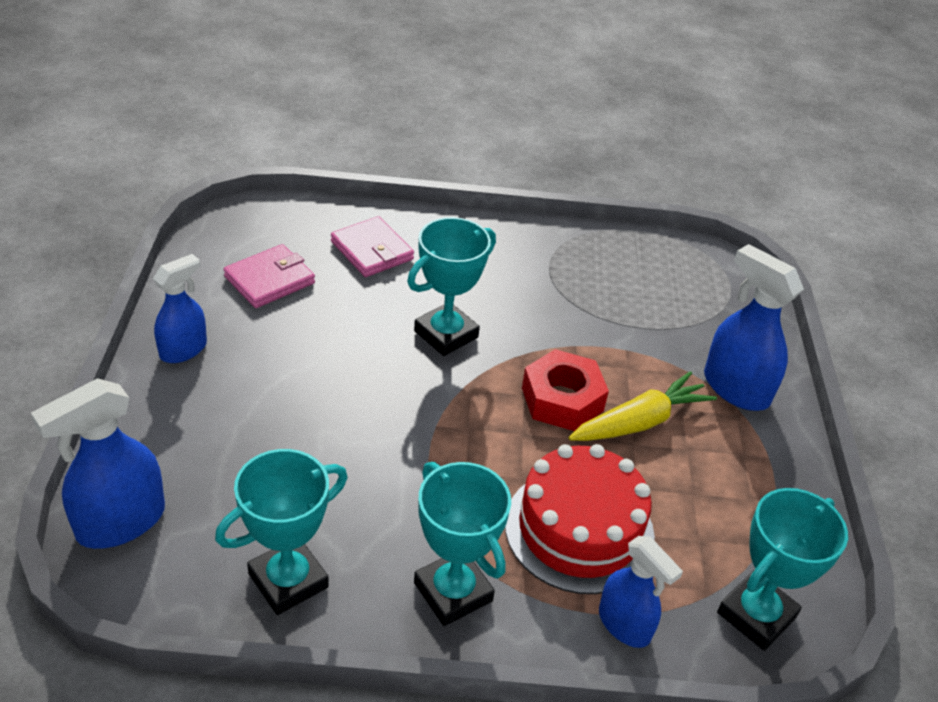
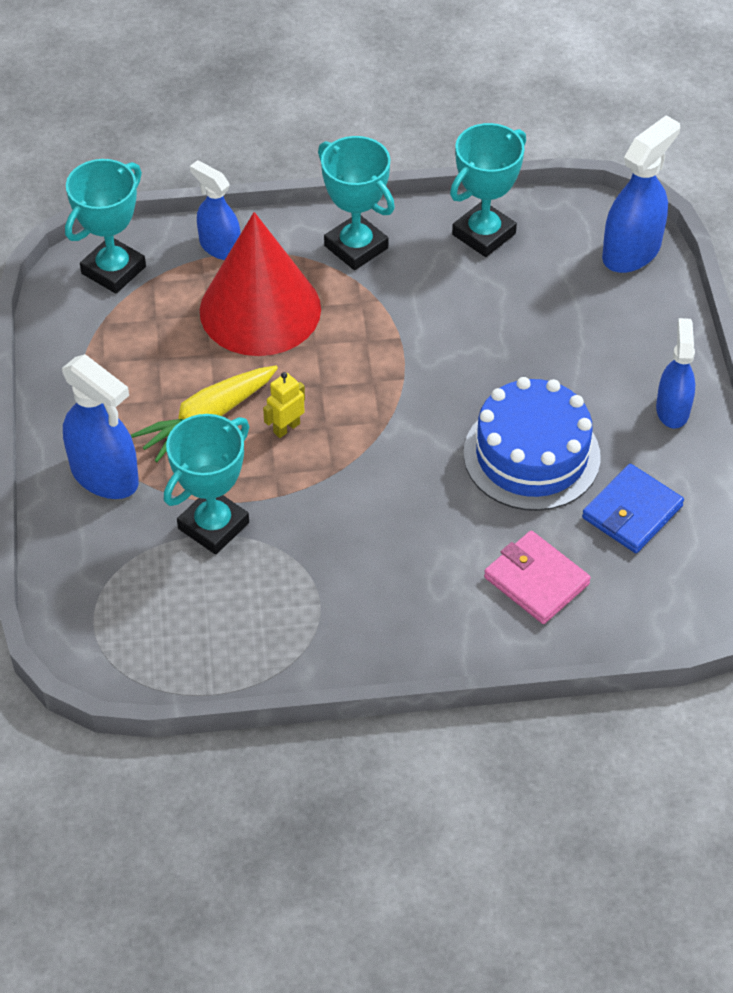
camera: 175 degrees right, 10 degrees up
blue spray bottle [153,254,207,363] -> blue spray bottle turned 150 degrees clockwise [656,318,695,429]
pink wallet [223,244,315,308] -> blue wallet [582,464,684,553]
turquoise trophy [407,217,496,356] -> turquoise trophy moved to [164,414,249,554]
red cake [505,444,655,594] -> red cone [200,212,321,356]
red nut [522,349,609,431] -> yellow robot [263,372,305,438]
none -> blue cake [464,377,601,511]

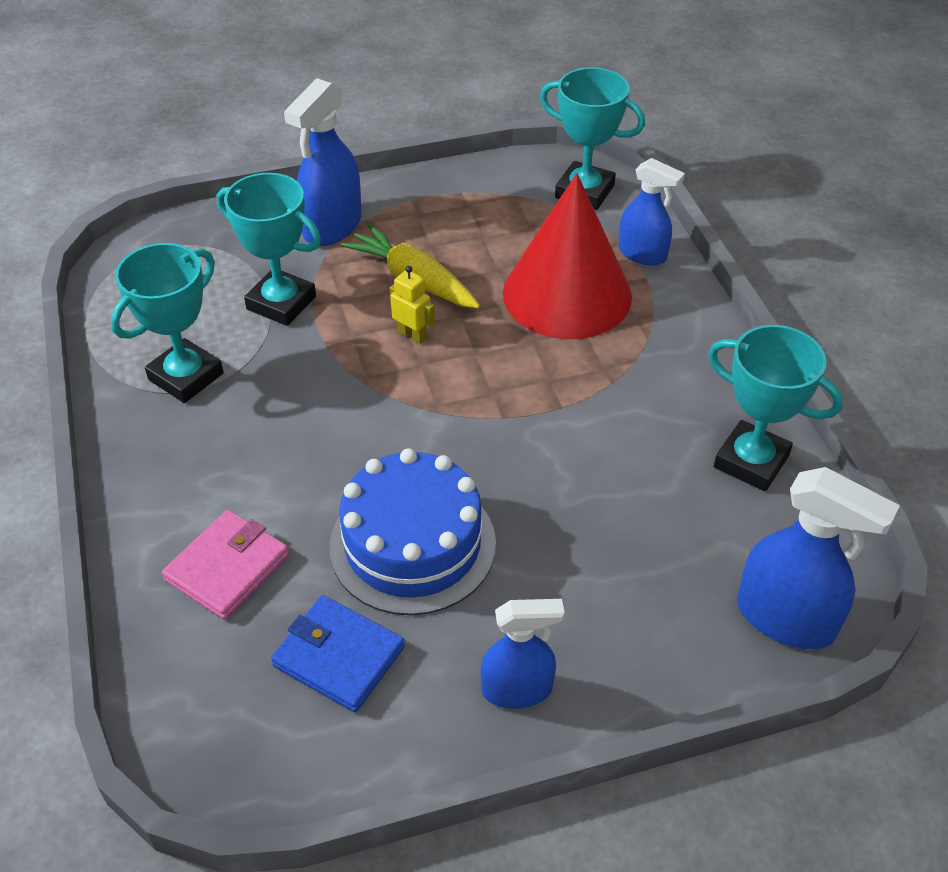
camera: 80 degrees right, 5 degrees down
blue spray bottle [190,160,241,260] -> blue spray bottle turned 90 degrees clockwise [619,158,685,265]
turquoise trophy [318,136,395,270] -> turquoise trophy moved to [111,243,224,403]

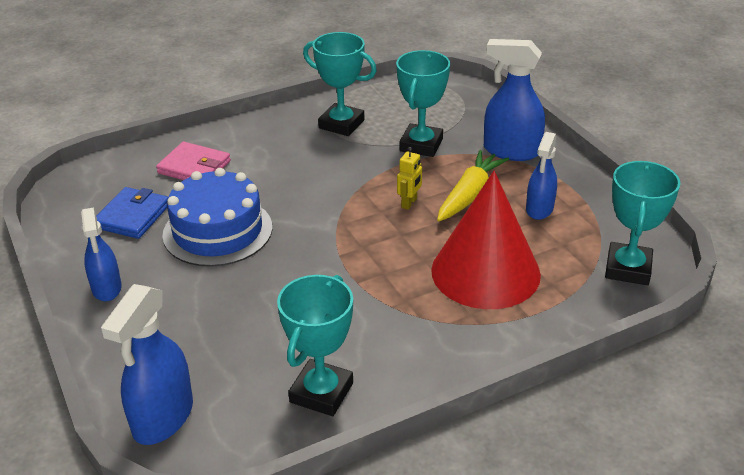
camera: 80 degrees right, 10 degrees down
blue spray bottle [619,158,685,265] -> blue spray bottle moved to [526,132,557,220]

